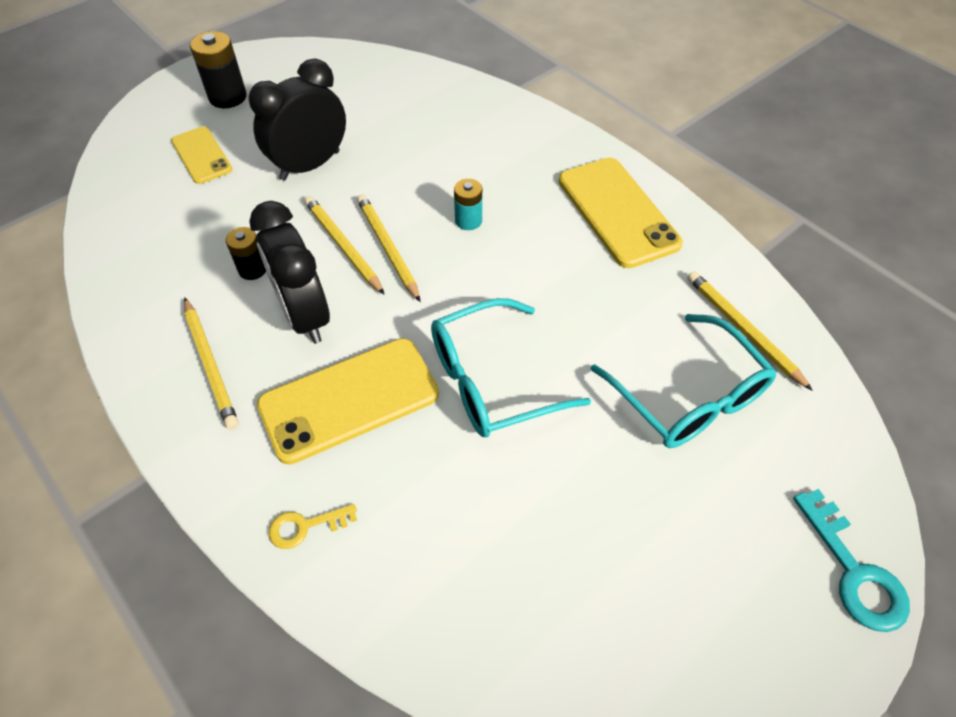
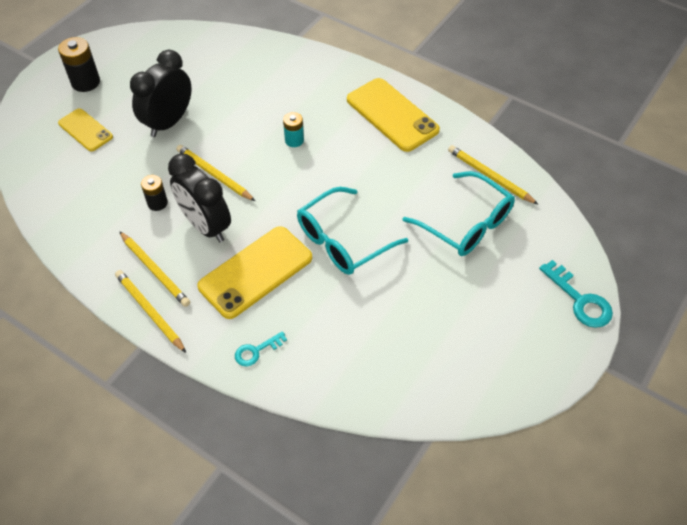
camera: 15 degrees left, 0 degrees up
yellow key [269,504,357,549] -> turquoise key [235,331,287,367]
yellow pencil [357,194,421,302] -> yellow pencil moved to [115,270,186,353]

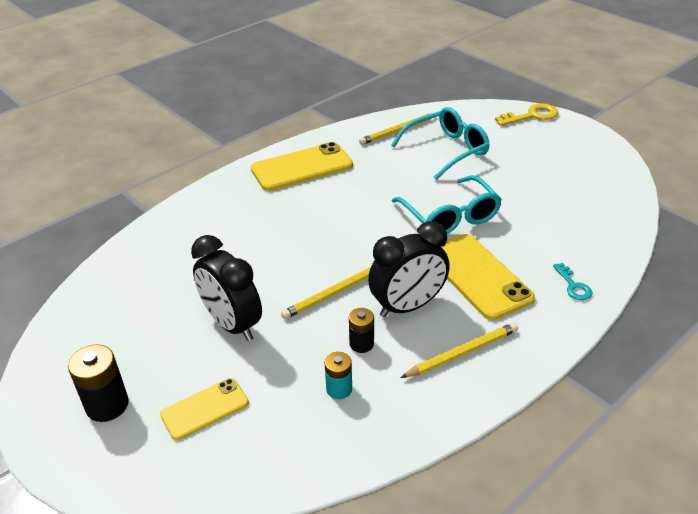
camera: 75 degrees left, 15 degrees down
yellow pencil [115,270,186,353] -> none
turquoise battery [283,112,304,147] -> turquoise battery moved to [325,352,352,399]
turquoise key [539,260,613,328] -> yellow key [495,103,558,126]

